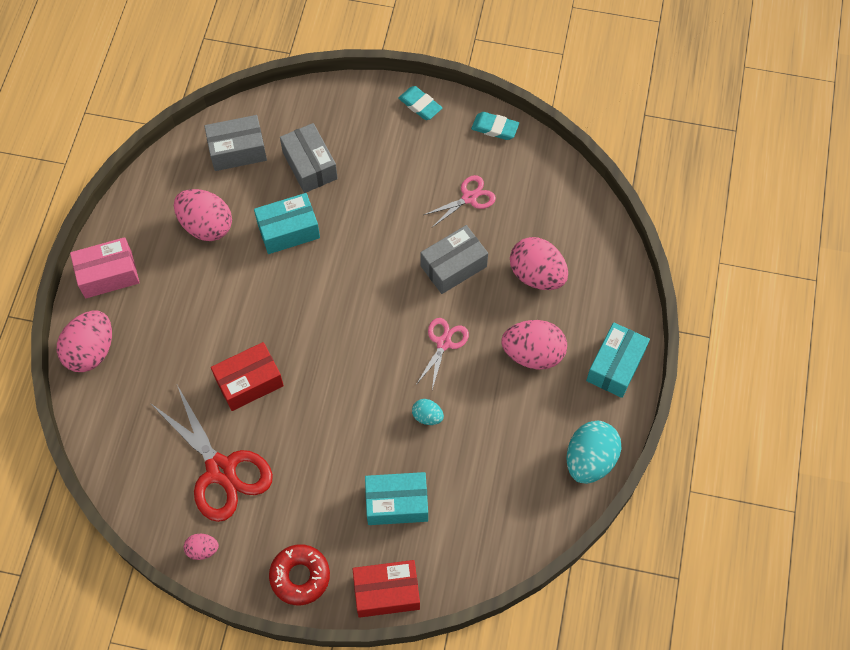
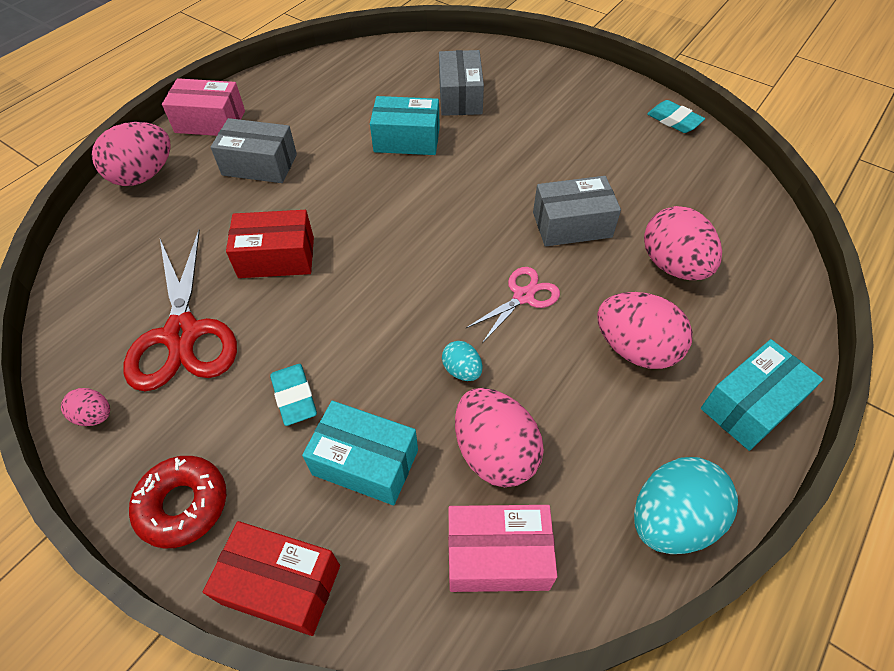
camera: 25 degrees right, 10 degrees down
pink egg [174,189,232,241] -> pink egg moved to [455,388,544,487]
grey box [204,115,267,171] -> grey box moved to [210,118,297,183]
turquoise eraser [398,86,442,120] -> turquoise eraser moved to [270,364,317,426]
pink scissors [424,175,496,227] -> none
none -> pink box [448,505,557,592]

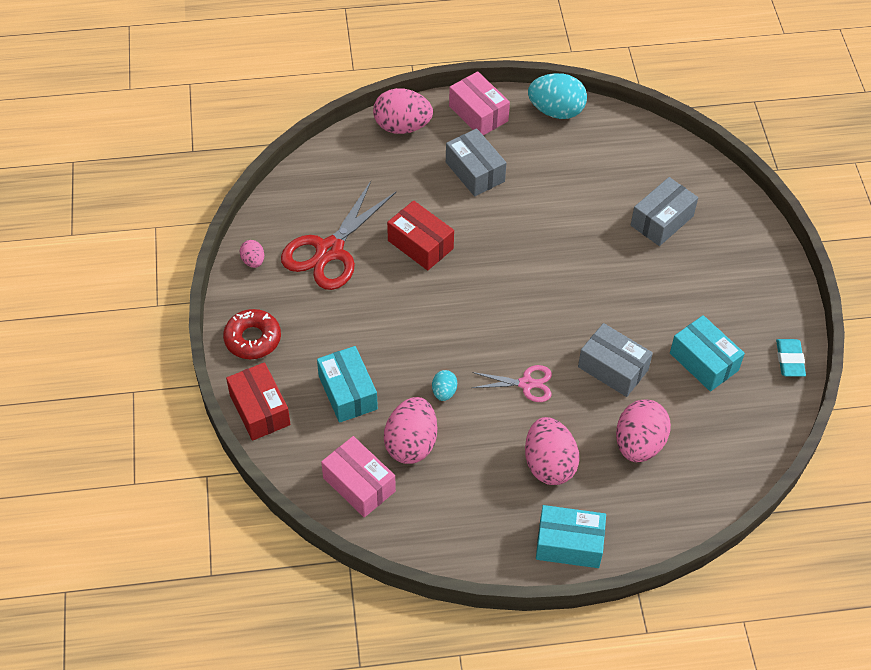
camera: 45 degrees right, 0 degrees up
turquoise eraser [270,364,317,426] -> none
turquoise box [370,96,440,155] -> turquoise box moved to [670,315,745,391]
turquoise egg [634,457,738,554] -> turquoise egg moved to [528,73,587,119]

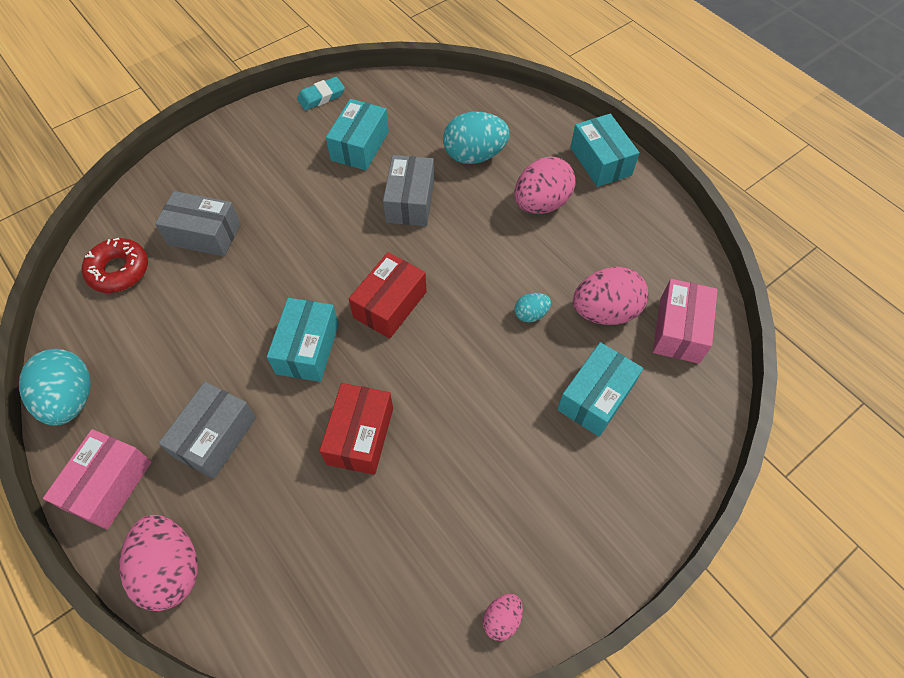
camera: 120 degrees left, 5 degrees up
red donut [223,309,281,359] -> red donut moved to [82,238,148,293]
red box [226,362,291,441] -> red box moved to [349,252,427,339]
red scissors [281,181,396,290] -> none
pink scissors [472,365,552,402] -> none
pink egg [616,400,671,462] -> turquoise egg [443,112,510,164]
none -> turquoise box [267,298,339,382]

